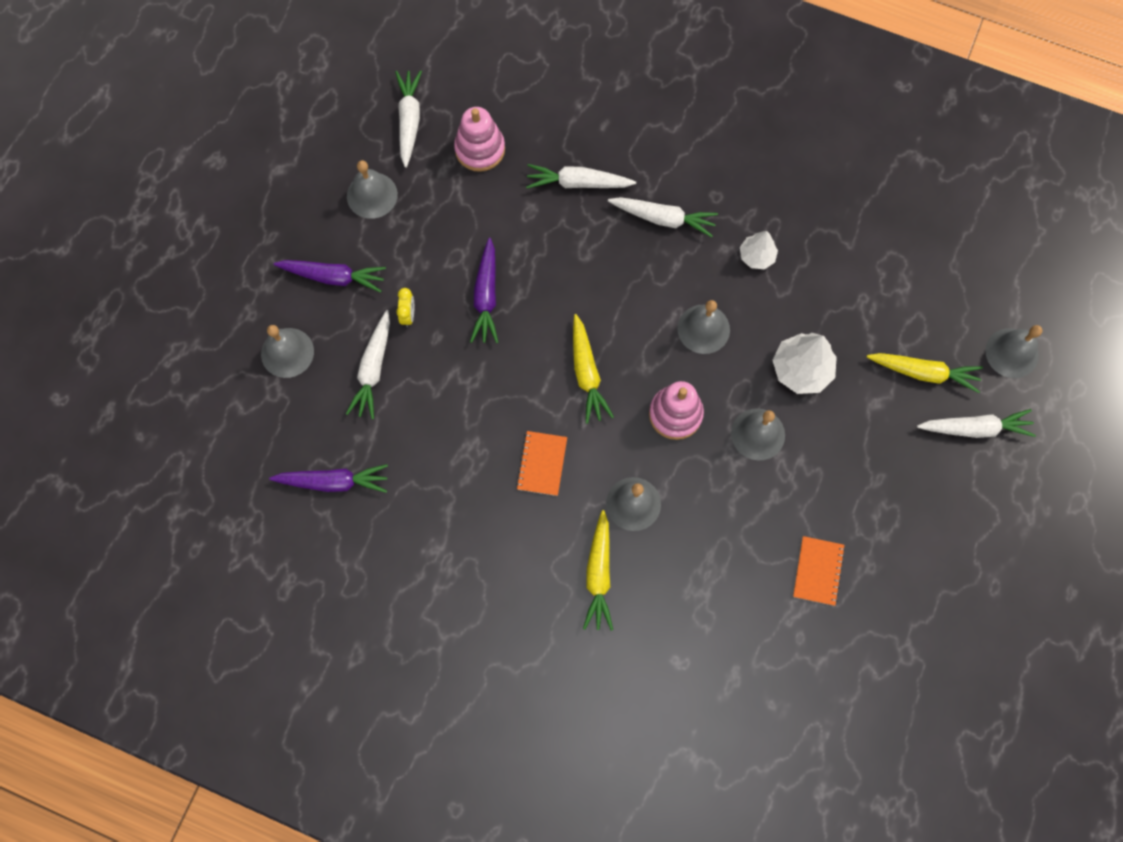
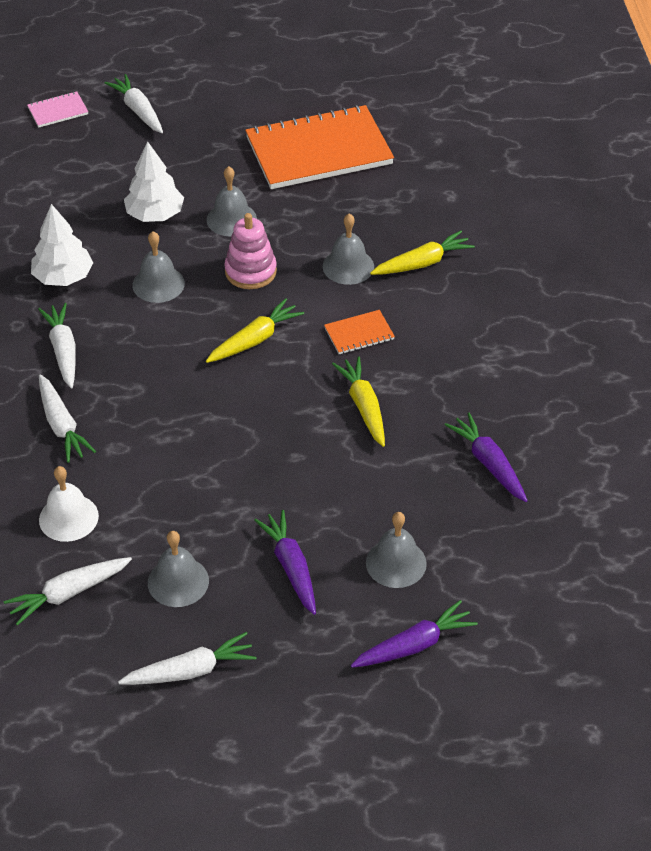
camera: 120 degrees left, 25 degrees down
white carrot [346,310,390,419] -> white carrot moved to [118,632,256,685]
yellow clock [396,288,414,327] -> none
pink stacking toy [454,107,505,172] -> white bell [39,466,99,542]
purple carrot [470,238,498,343] -> purple carrot moved to [351,600,478,668]
white tree [740,231,778,269] -> white tree [31,204,93,286], size x1.62
orange notebook [793,536,845,606] -> orange notebook [245,105,394,189], size x2.38
yellow carrot [867,353,983,393] -> yellow carrot moved to [332,356,385,447]
grey bell [985,325,1042,378] -> pink notebook [27,91,88,128]

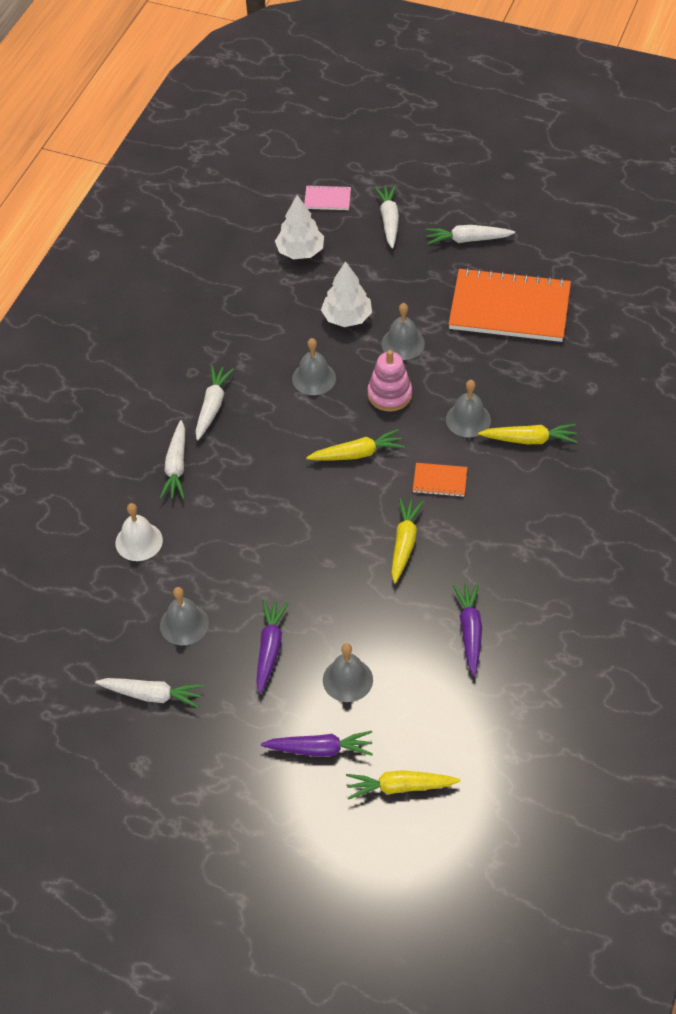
camera: 30 degrees right, 5 degrees up
white carrot [4,557,132,626] -> white carrot moved to [426,225,515,245]
white tree [31,204,93,286] -> white tree moved to [275,195,324,259]
none -> yellow carrot [346,770,461,800]

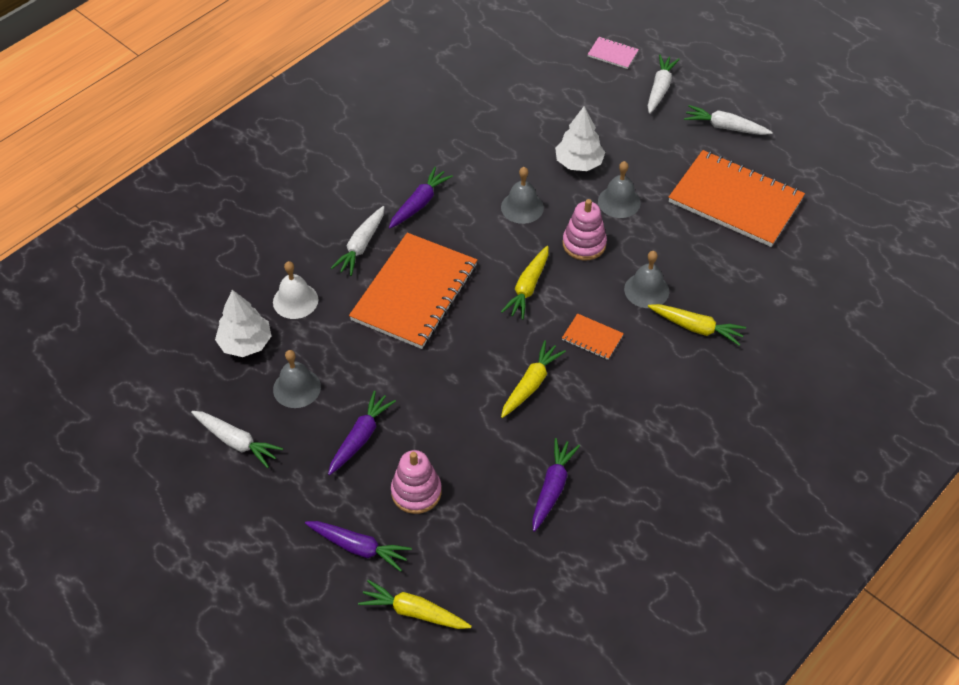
camera: 20 degrees right, 0 degrees up
white carrot [196,365,234,440] -> purple carrot [389,167,453,229]
white tree [275,195,324,259] -> white tree moved to [215,290,271,357]
yellow carrot [306,429,405,460] -> yellow carrot turned 105 degrees clockwise [501,246,549,320]
grey bell [323,643,373,702] -> pink stacking toy [391,450,442,514]
none -> orange notebook [349,233,477,349]

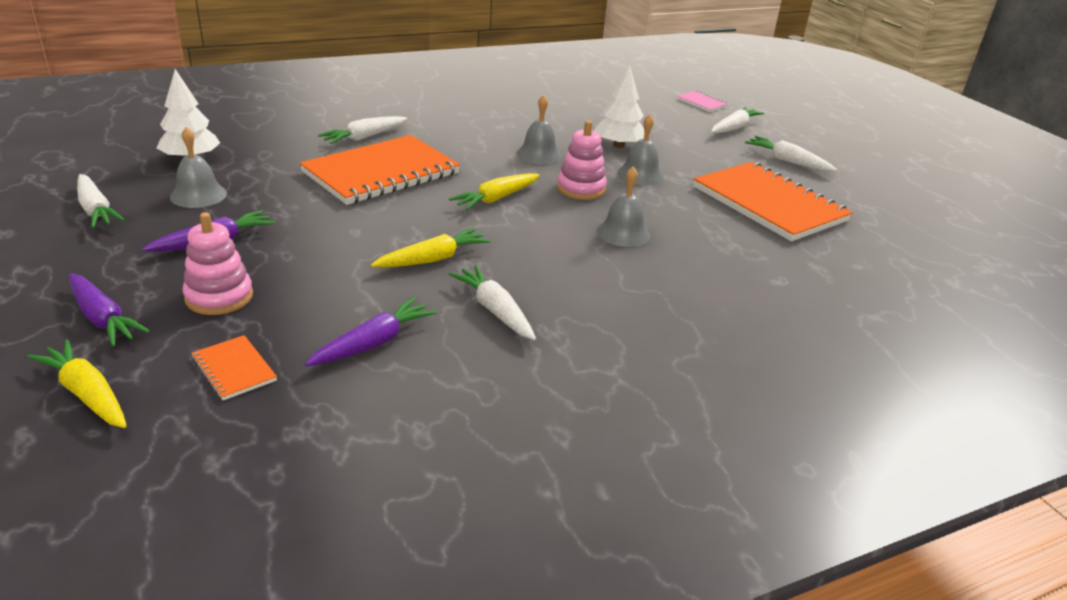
camera: 20 degrees right, 20 degrees down
white bell [273,261,318,319] -> none
purple carrot [389,167,453,229] -> none
orange notebook [562,313,624,360] -> orange notebook moved to [191,335,277,400]
yellow carrot [648,304,746,346] -> none
none -> white carrot [449,265,536,340]

